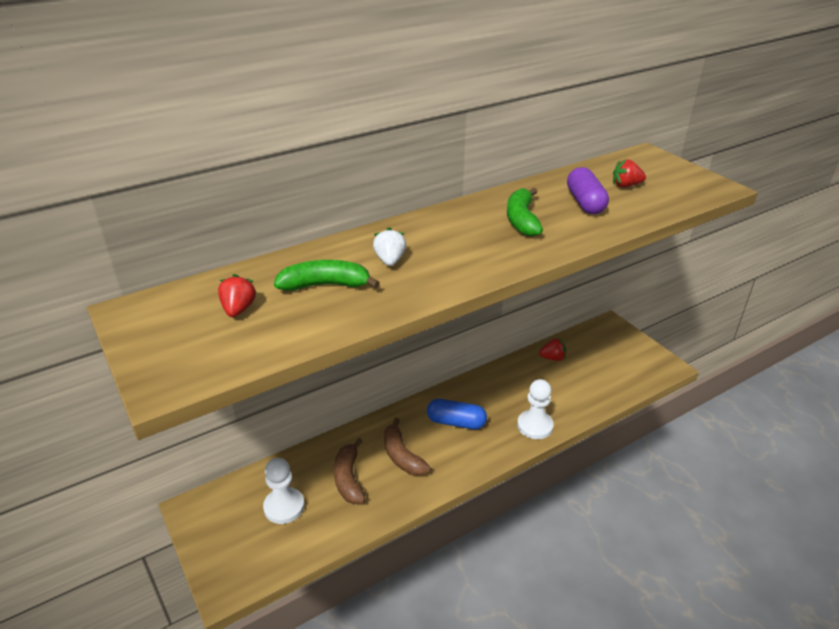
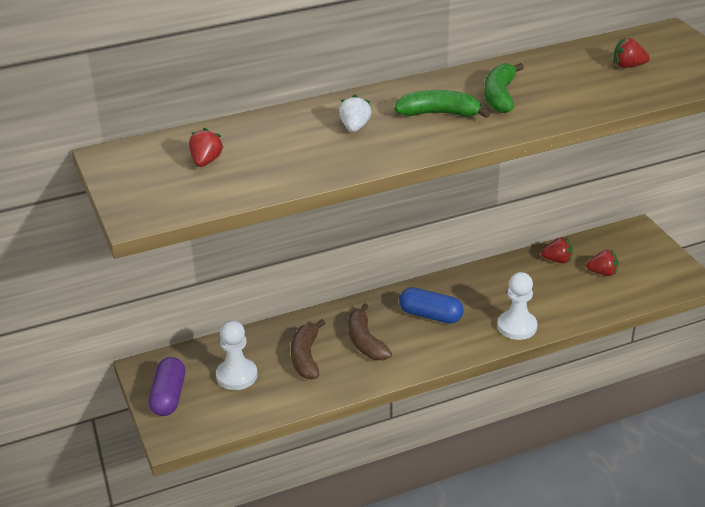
camera: 10 degrees right, 0 degrees up
green banana [274,260,380,291] -> green banana moved to [394,90,490,118]
purple capsule [567,167,609,214] -> purple capsule moved to [149,357,185,416]
none -> red strawberry [586,249,618,276]

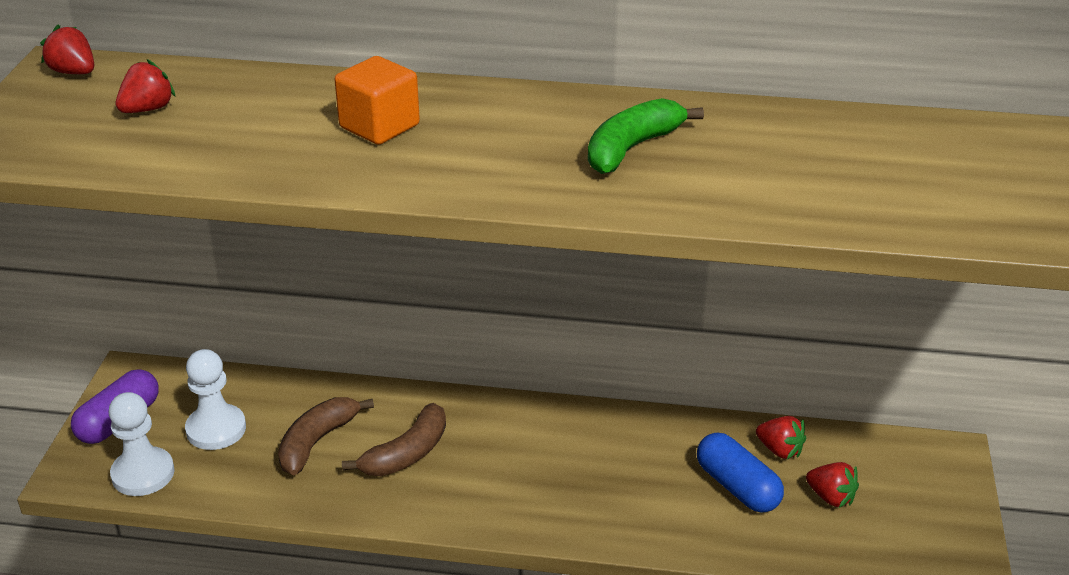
camera: 30 degrees right, 0 degrees up
white strawberry [339,95,371,132] -> orange cube [335,56,420,145]
brown banana [348,303,392,360] -> brown banana turned 150 degrees counterclockwise [342,403,446,476]
green banana [394,90,490,118] -> none
blue capsule [399,287,464,324] -> blue capsule moved to [697,433,784,513]
white pawn [497,272,537,340] -> white pawn moved to [109,392,175,496]
red strawberry [614,38,650,68] -> red strawberry moved to [40,25,94,74]

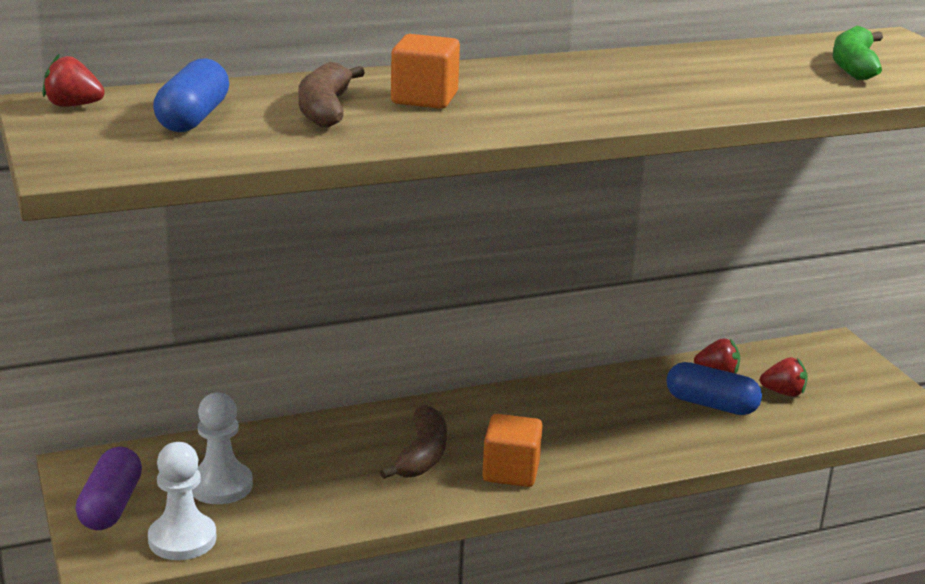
camera: 30 degrees left, 10 degrees down
red strawberry [116,59,175,113] -> blue capsule [153,58,229,132]
brown banana [278,397,374,475] -> brown banana moved to [298,62,365,128]
green banana [588,98,704,174] -> green banana moved to [833,26,883,80]
none -> orange cube [482,414,543,487]

